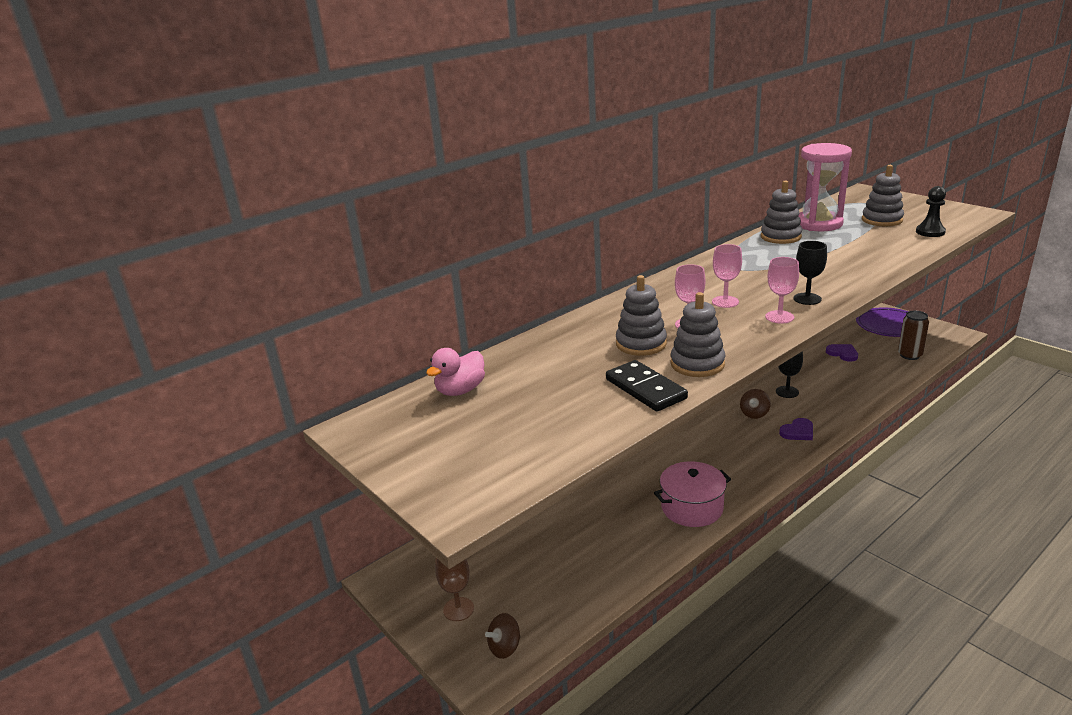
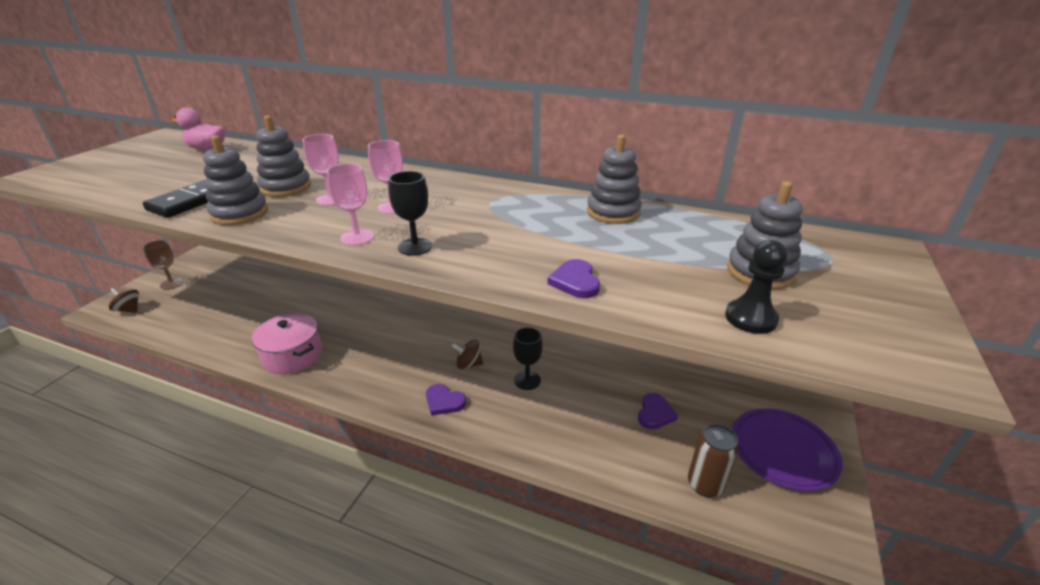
camera: 60 degrees right, 5 degrees up
pink hourglass [799,143,852,231] -> none
none -> purple heart [547,259,600,298]

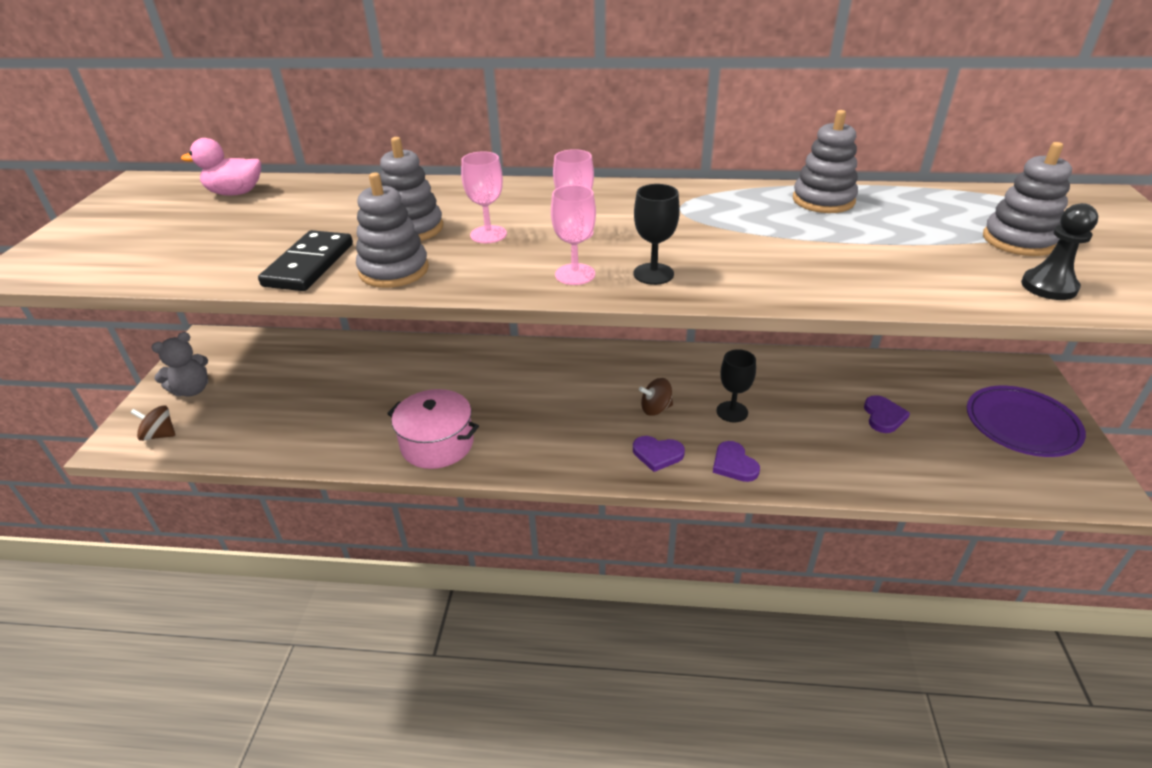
camera: 15 degrees left, 5 degrees up
brown goblet [143,240,184,290] -> grey teddy bear [151,332,208,397]
purple heart [547,259,600,298] -> purple heart moved to [713,441,760,482]
brown can [688,424,739,498] -> none

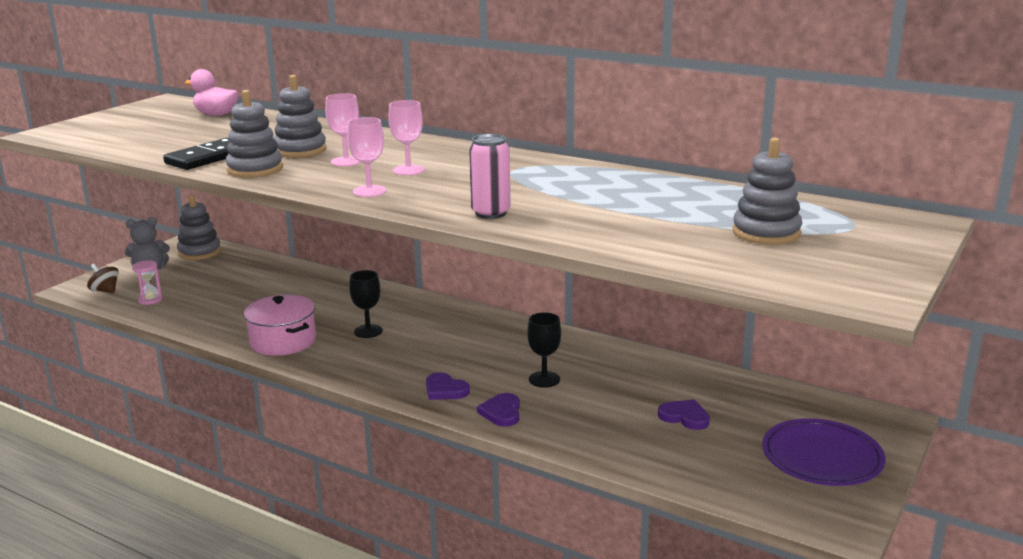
camera: 25 degrees right, 15 degrees down
black goblet [634,184,680,285] -> black goblet moved to [349,270,383,338]
brown spinning top [639,378,673,416] -> none
grey stacking toy [793,110,858,213] -> grey stacking toy moved to [177,194,221,260]
purple heart [864,395,910,433] -> purple heart turned 90 degrees counterclockwise [658,399,710,430]
black pawn [1021,203,1098,300] -> none
none -> pink hourglass [132,260,163,305]
none -> pink can [469,134,510,219]

